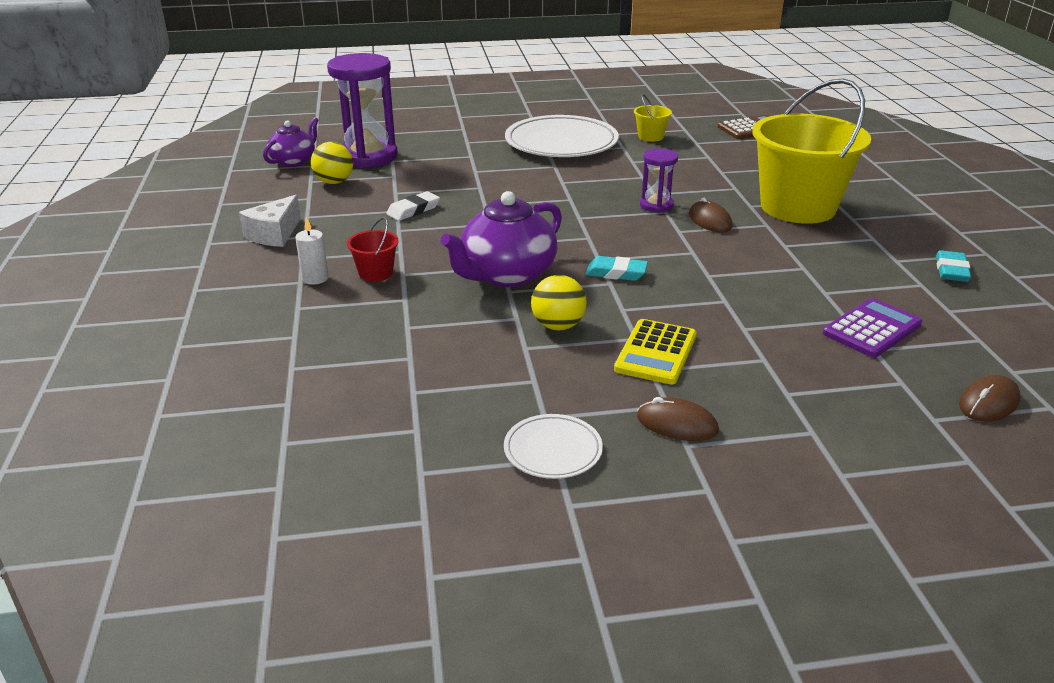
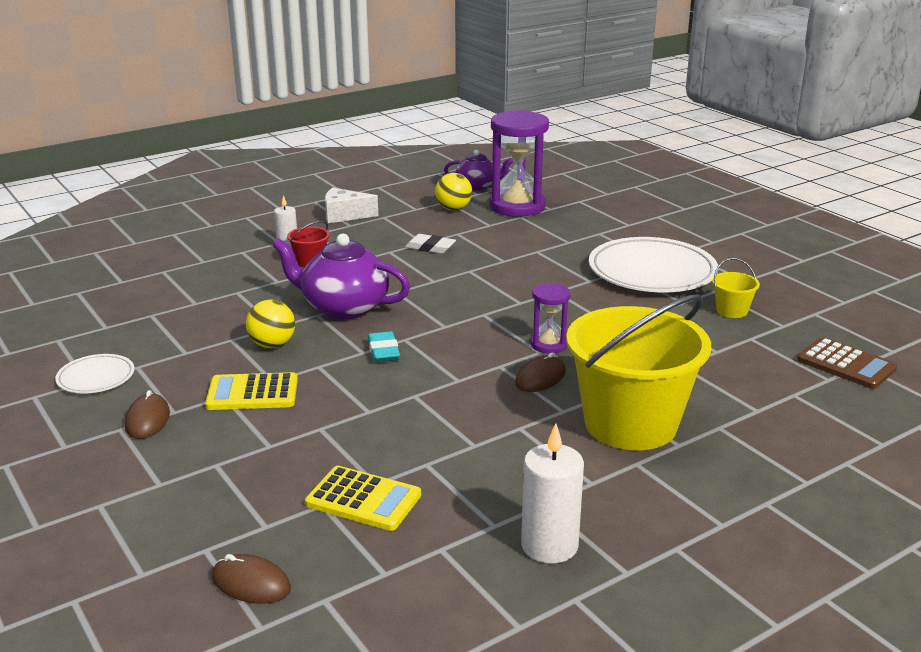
camera: 65 degrees right, 5 degrees down
purple calculator [823,298,922,358] -> yellow calculator [305,466,421,531]
turquoise eraser [936,250,971,282] -> white candle [521,424,584,564]

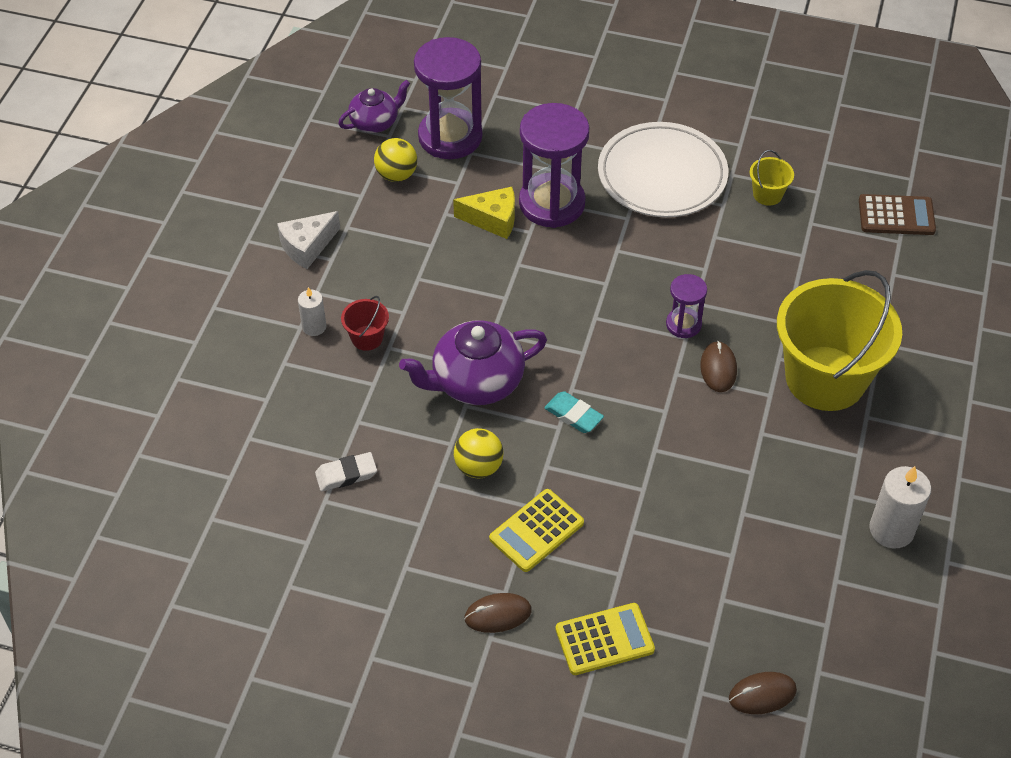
camera: 40 degrees left, 25 degrees up
white plate [55,354,135,394] -> none
brown mouse [125,390,170,439] -> brown mouse turned 60 degrees counterclockwise [464,593,531,633]
yellow calculator [305,466,421,531] -> yellow calculator moved to [556,603,655,675]
white eraser [405,234,456,254] -> white eraser moved to [315,452,377,491]
none -> yellow cheese [453,187,515,239]
none -> purple hourglass [519,103,590,228]

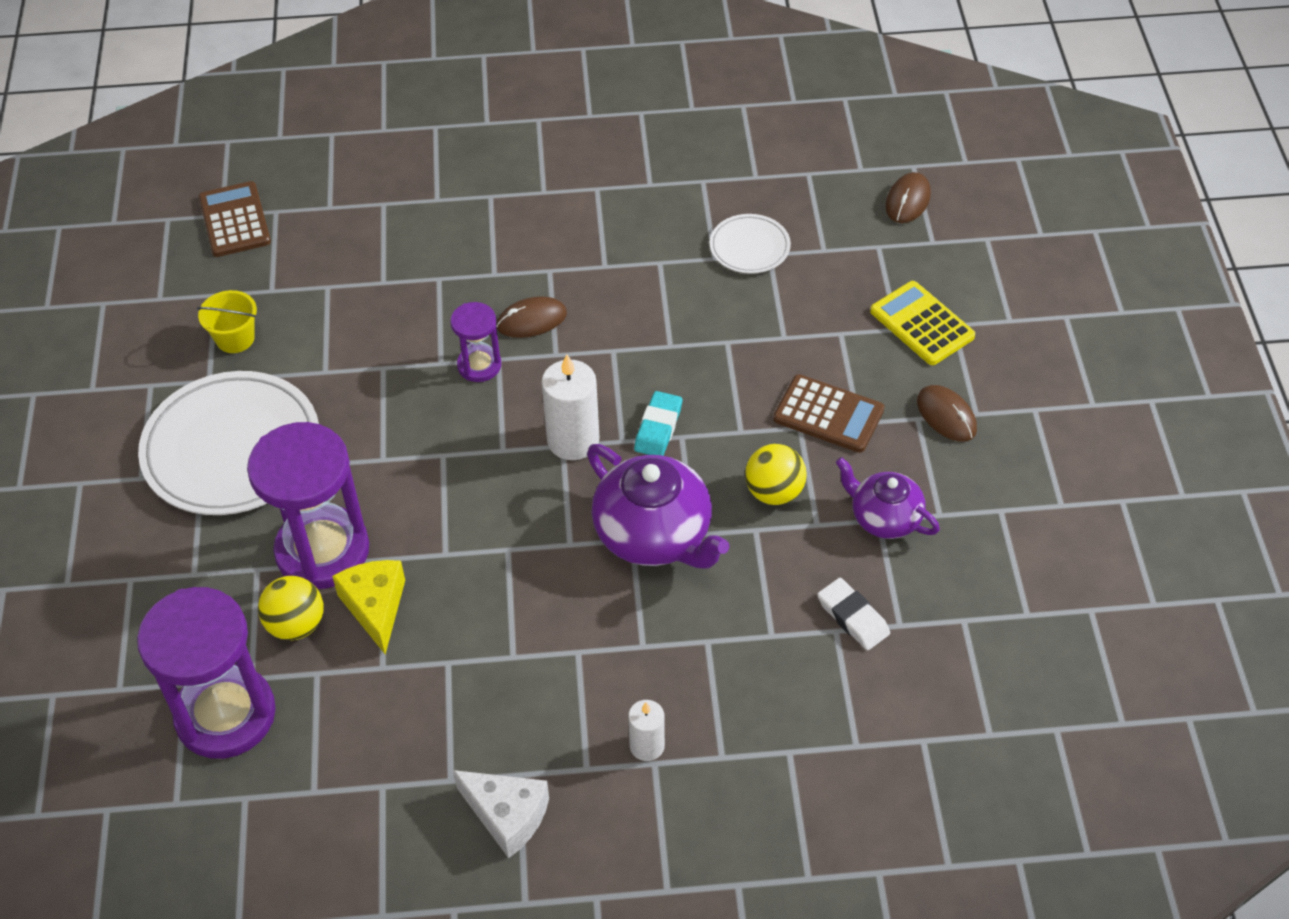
camera: 110 degrees left, 0 degrees up
purple teapot [338,80,410,133] -> purple teapot moved to [836,457,940,539]
red bucket [341,296,389,351] -> none
yellow ball [374,138,417,182] -> yellow ball moved to [258,576,324,640]
yellow calculator [489,489,584,572] -> brown calculator [773,374,884,453]
brown mouse [729,672,797,714] -> brown mouse turned 60 degrees clockwise [886,172,931,223]
yellow bucket [777,270,902,411] -> none
white candle [869,466,931,549] -> white candle moved to [541,354,600,460]
none -> white plate [710,214,791,274]

